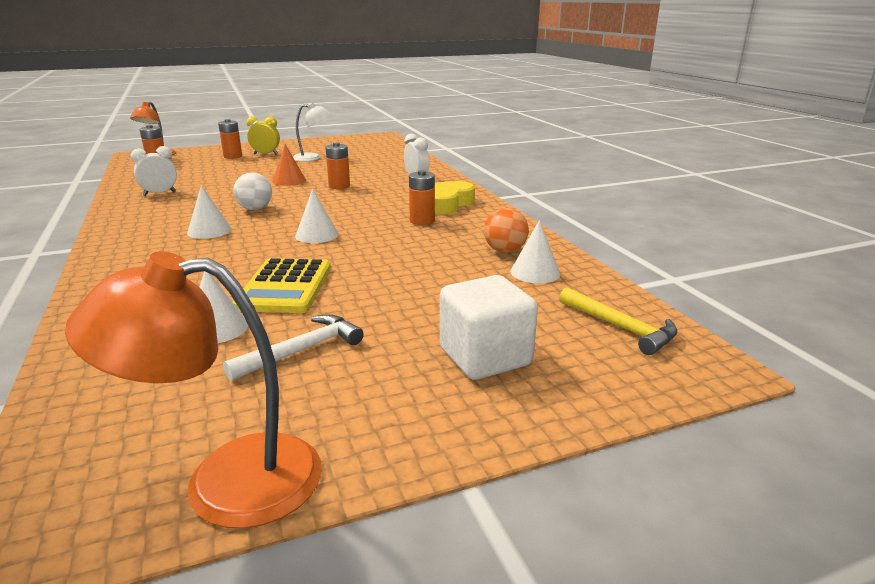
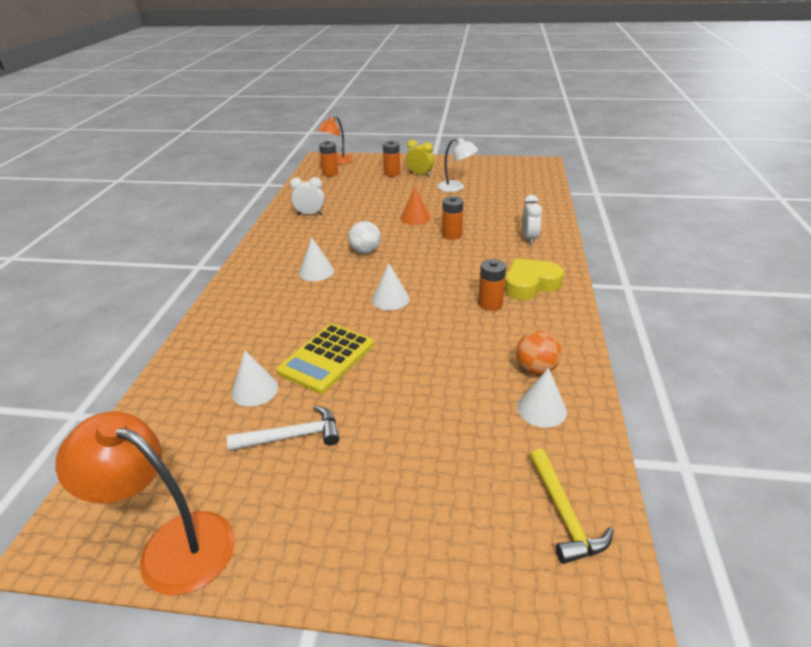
camera: 30 degrees right, 10 degrees up
white cube [440,275,538,380] -> none

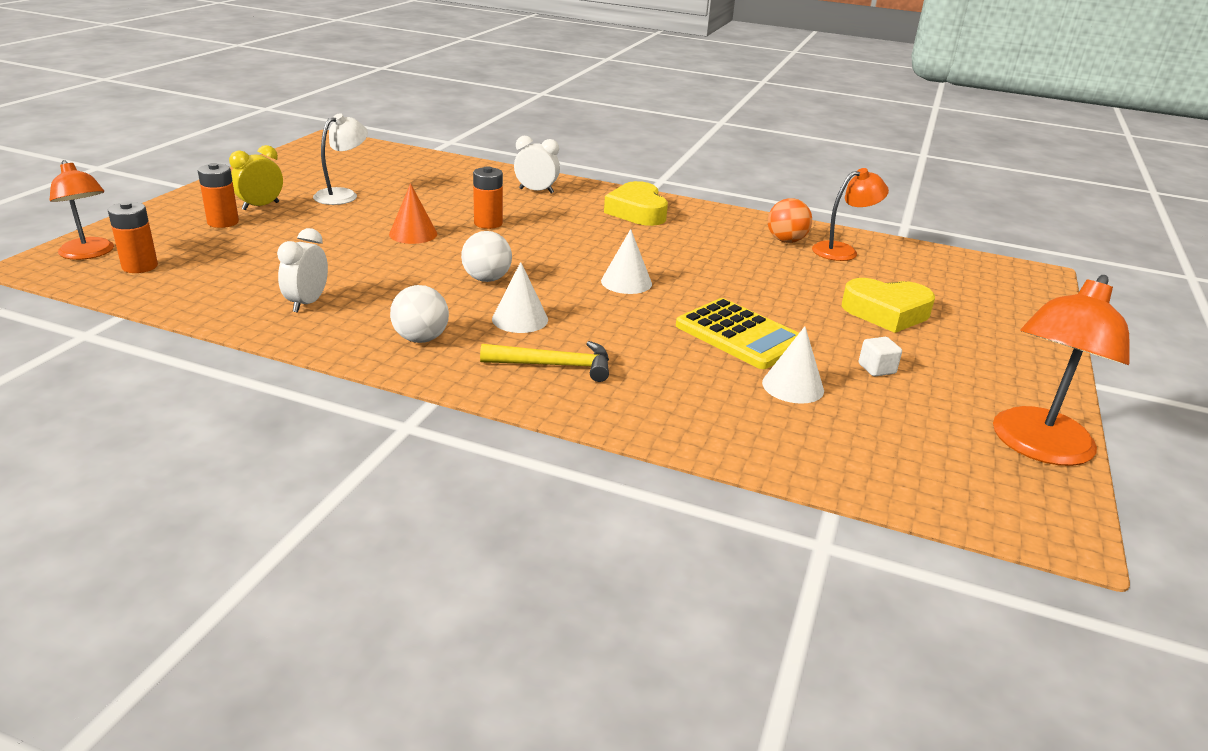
camera: 80 degrees left, 5 degrees down
white hammer [227,405,339,451] -> white cube [859,337,902,376]
orange battery [479,259,506,311] -> none
white cone [517,368,567,428] -> orange lamp [812,168,889,261]
yellow hammer [530,449,613,564] -> yellow hammer moved to [480,341,609,382]
none -> white ball [390,285,449,343]
none -> yellow heart [842,278,935,333]

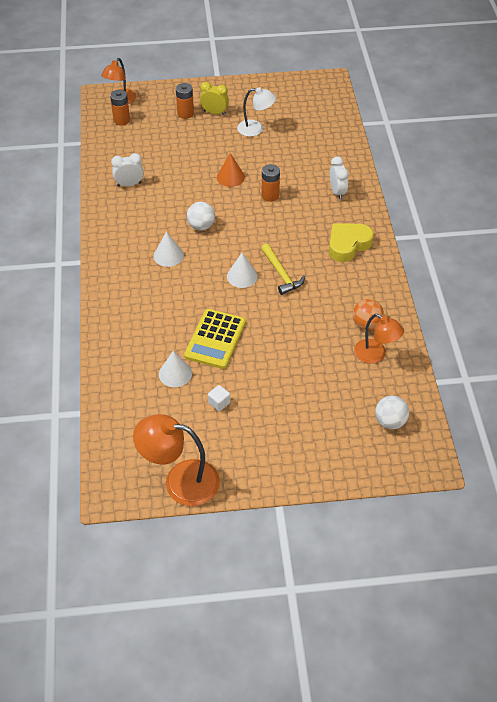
camera: 65 degrees right, 20 degrees up
white ball [390,285,449,343] -> white ball moved to [375,396,409,429]
yellow hammer [480,341,609,382] -> yellow hammer moved to [261,244,305,295]
yellow heart [842,278,935,333] -> none

